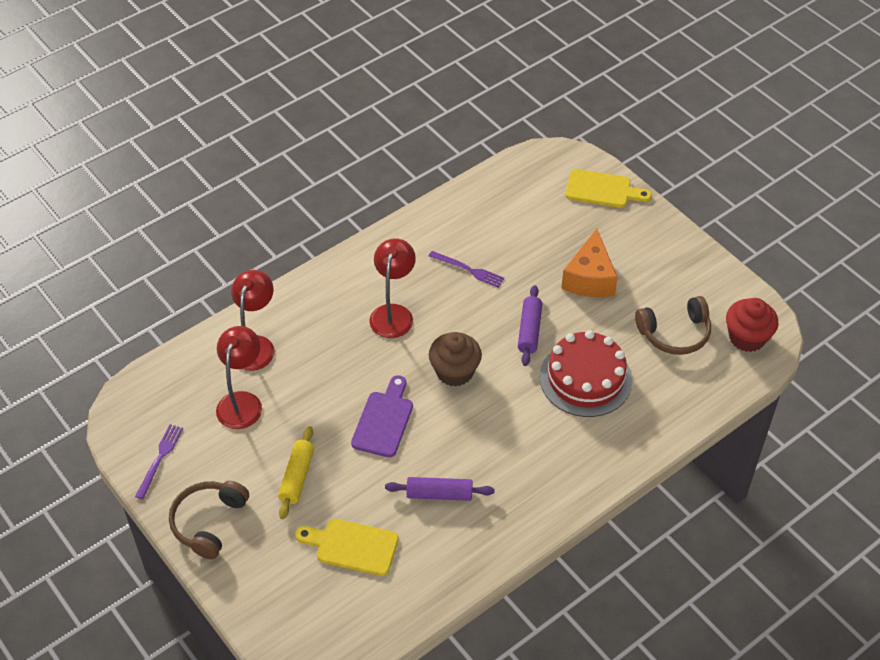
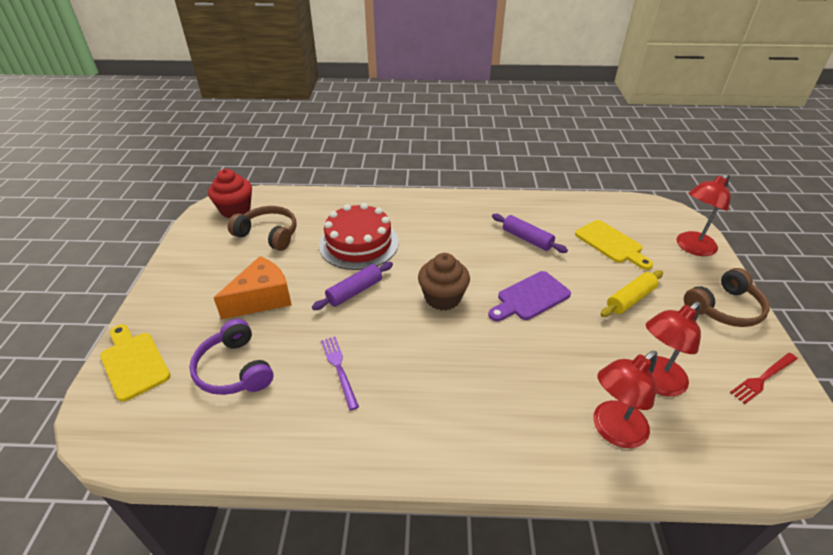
camera: 140 degrees left, 10 degrees down
purple fork [135,424,183,499] -> red fork [730,353,798,404]
red lamp [369,238,416,338] -> red lamp moved to [676,173,731,256]
none -> purple headphones [189,319,273,395]

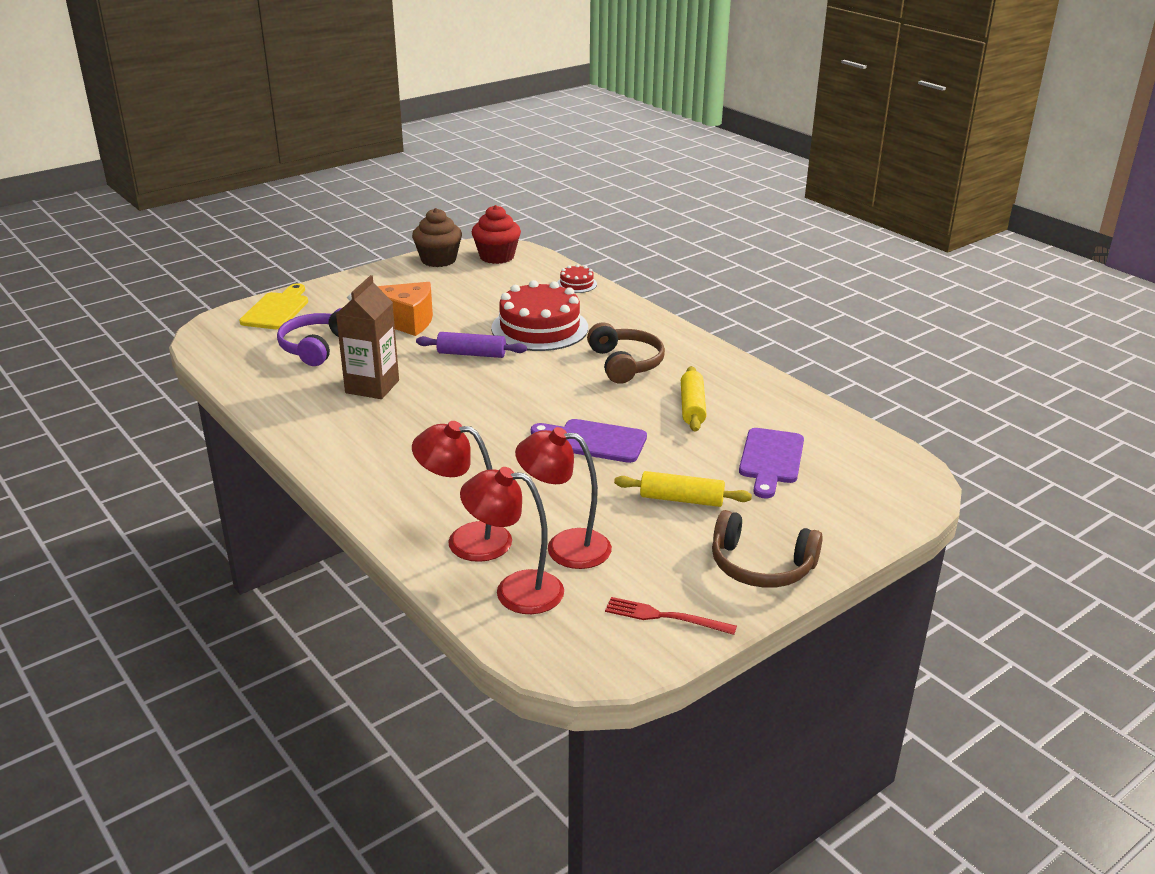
camera: 50 degrees right, 10 degrees down
brown headphones [228,206,297,251] -> brown headphones moved to [587,323,665,384]
purple fork [321,336,359,411] -> brown carton [336,275,399,399]
brown cupcake [418,253,470,311] -> brown cupcake moved to [412,208,462,267]
purple rolling pin [492,214,568,253] -> yellow rolling pin [681,366,707,432]
yellow cutting board [575,220,653,270] -> purple cutting board [739,428,804,499]
red lamp [676,173,731,256] -> red lamp moved to [460,467,564,614]
none -> red cake [557,264,597,293]

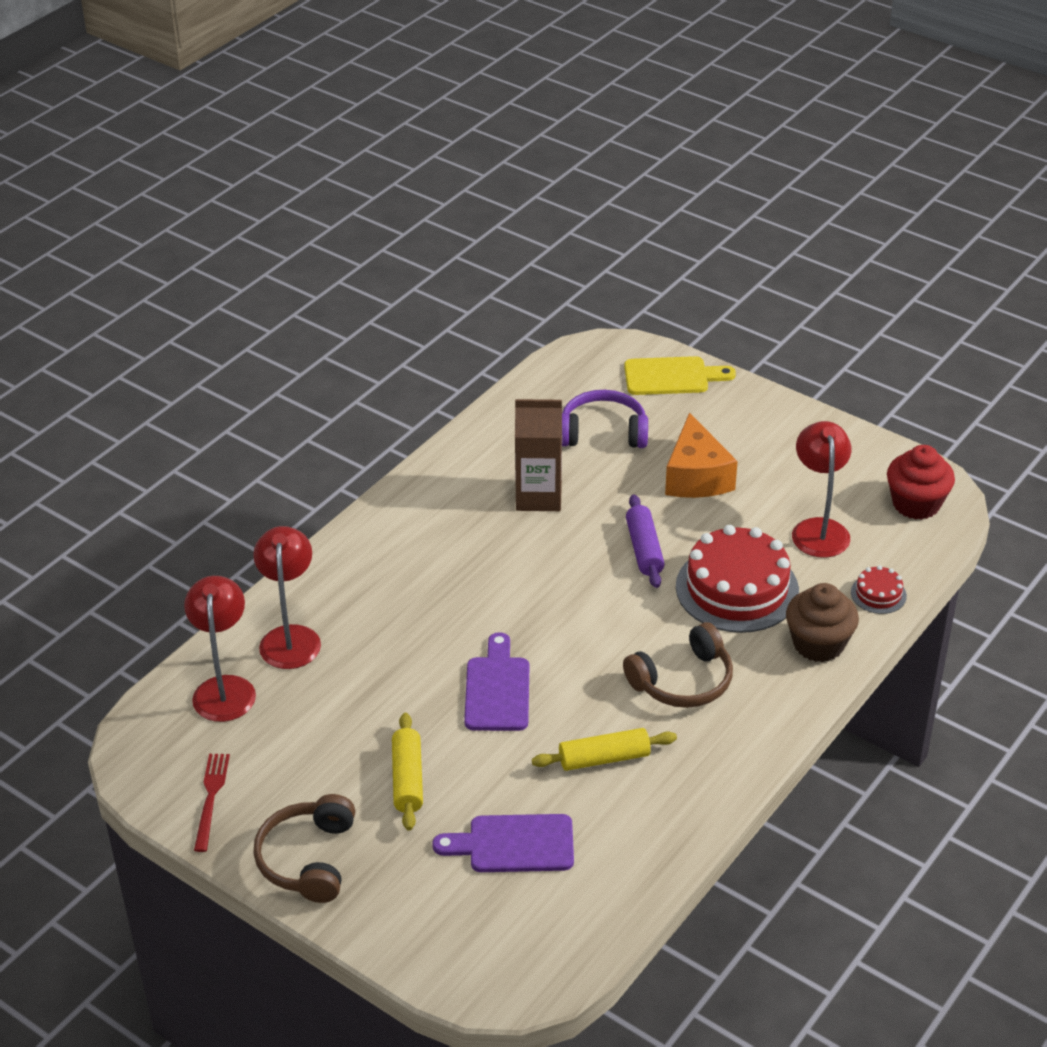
camera: 75 degrees right, 10 degrees up
brown cupcake [412,208,462,267] -> brown cupcake moved to [786,583,859,662]
red lamp [515,427,612,569] -> red lamp moved to [792,421,851,558]

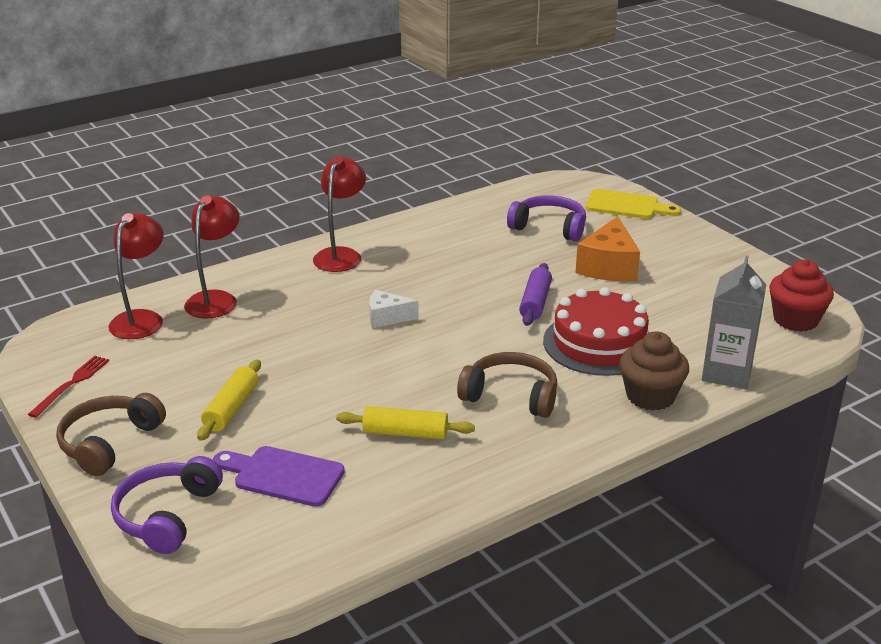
camera: 20 degrees right, 10 degrees down
purple cutting board [464,632,529,731] -> none
brown carton [515,399,562,511] -> none
brown headphones [623,622,733,708] -> brown headphones turned 150 degrees counterclockwise [457,352,557,418]
red lamp [792,421,851,558] -> red lamp moved to [313,156,366,272]
red cake [851,565,907,614] -> grey carton [702,255,766,389]
none -> purple headphones [111,456,223,554]
none -> white cheese [369,290,419,328]

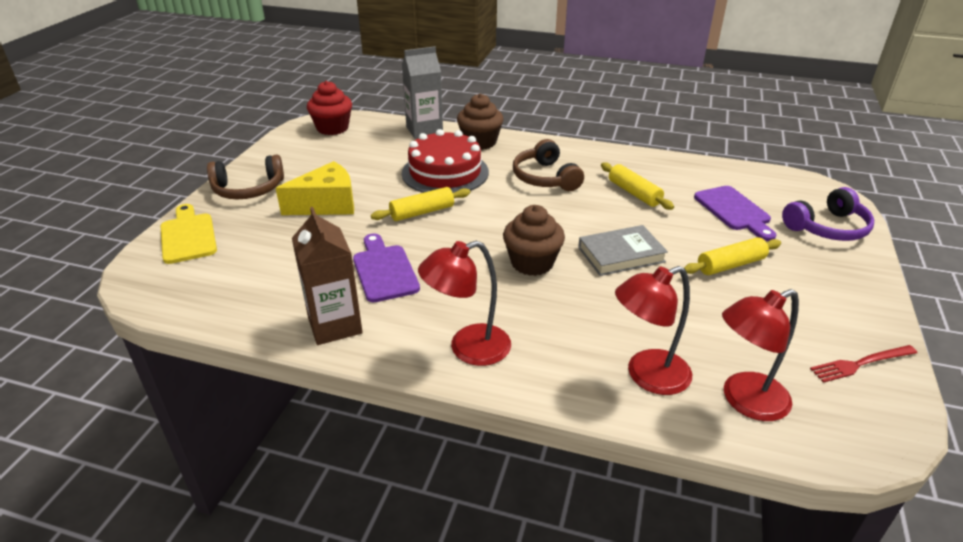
camera: 130 degrees left, 5 degrees up
brown headphones [56,393,166,476] -> brown headphones moved to [207,155,284,199]
white cheese [369,290,419,328] -> brown cupcake [503,205,565,276]
purple headphones [507,195,586,241] -> none
purple rolling pin [519,263,552,326] -> yellow rolling pin [371,187,470,221]
orange cheese [575,216,640,281] -> yellow cheese [276,161,354,215]
none -> brown carton [292,207,363,345]
none -> purple cutting board [353,233,420,302]
none -> grey book [578,225,668,276]

